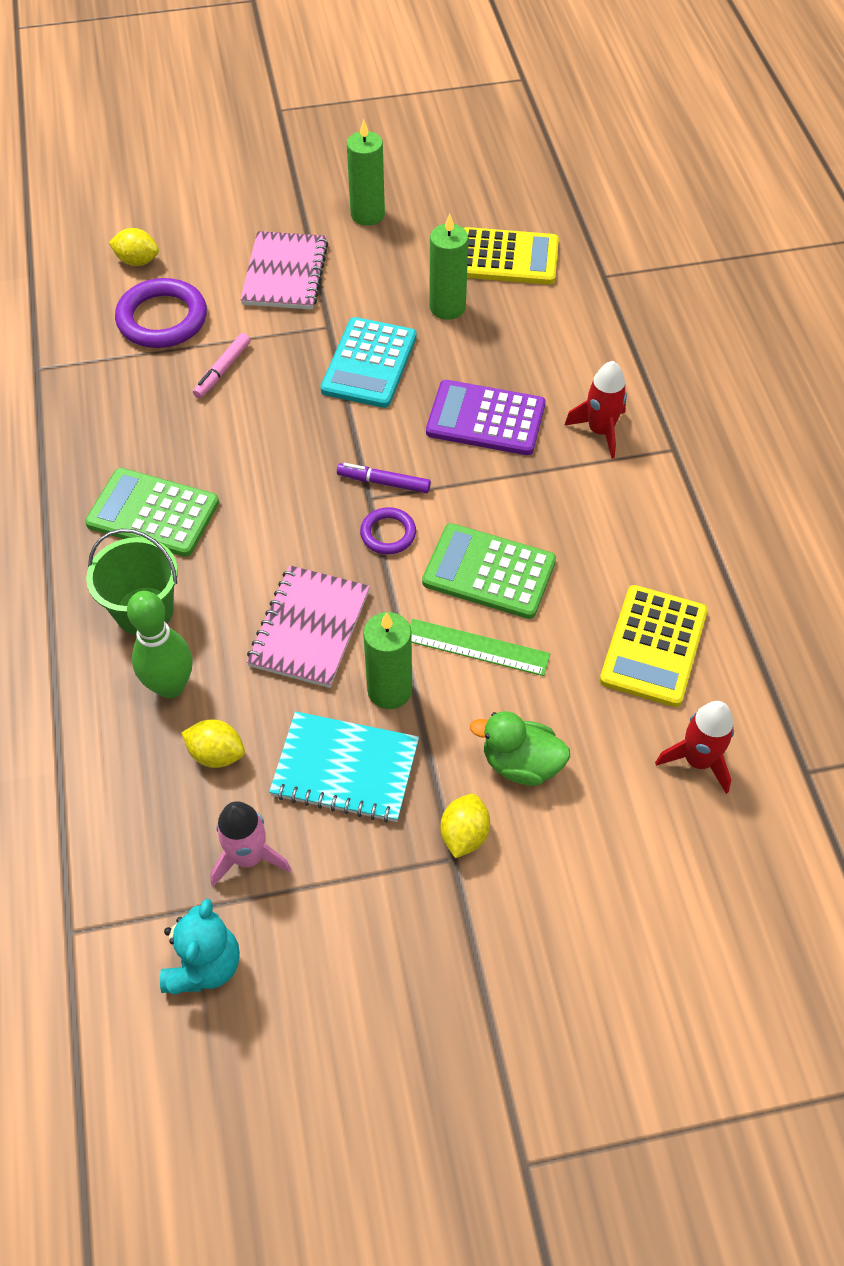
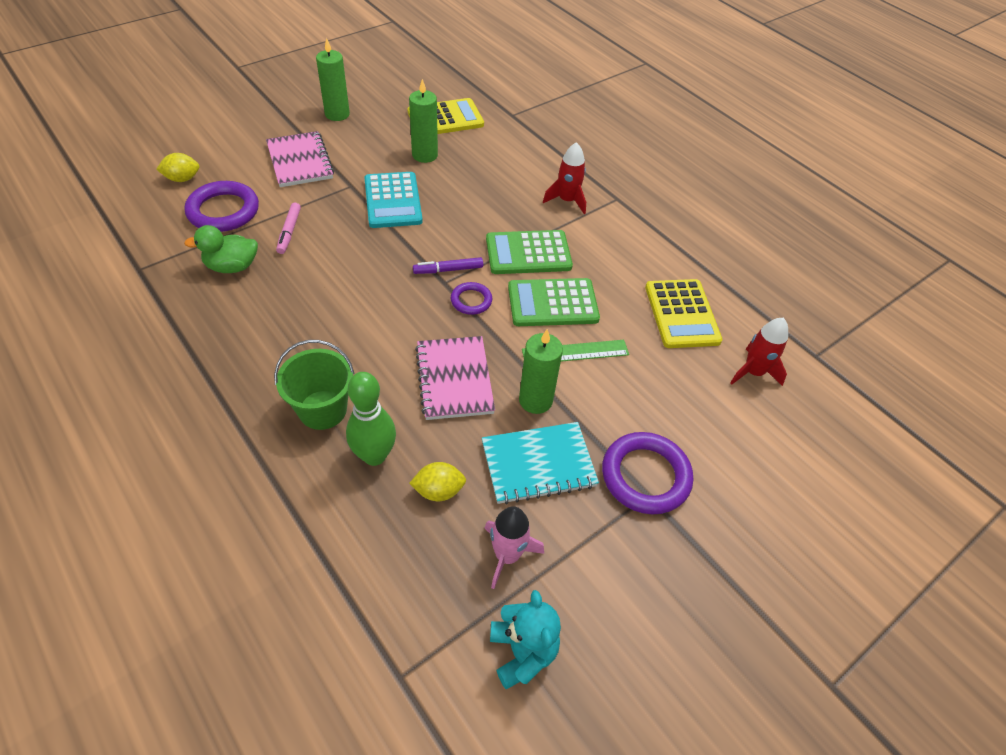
camera: 30 degrees left, 5 degrees down
green calculator [85,468,219,557] -> green calculator moved to [486,230,573,274]
purple calculator [426,380,545,455] -> none
yellow lemon [440,794,490,858] -> purple ring [602,432,693,514]
green duck [470,711,571,786] -> green duck moved to [184,225,258,273]

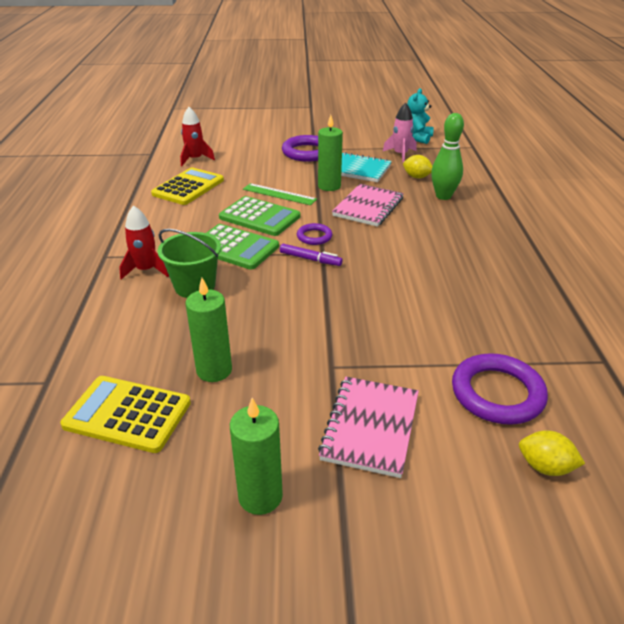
camera: 140 degrees left, 15 degrees down
green duck [184,225,258,273] -> none
green bucket [274,340,354,430] -> green bucket moved to [158,229,221,298]
pink marker [276,203,301,254] -> none
turquoise calculator [364,172,423,228] -> none

